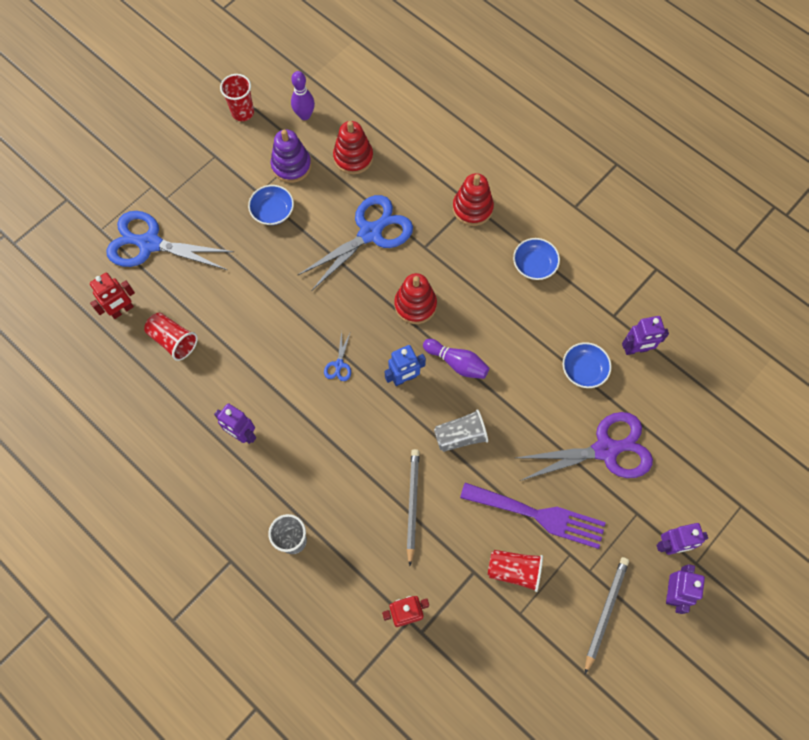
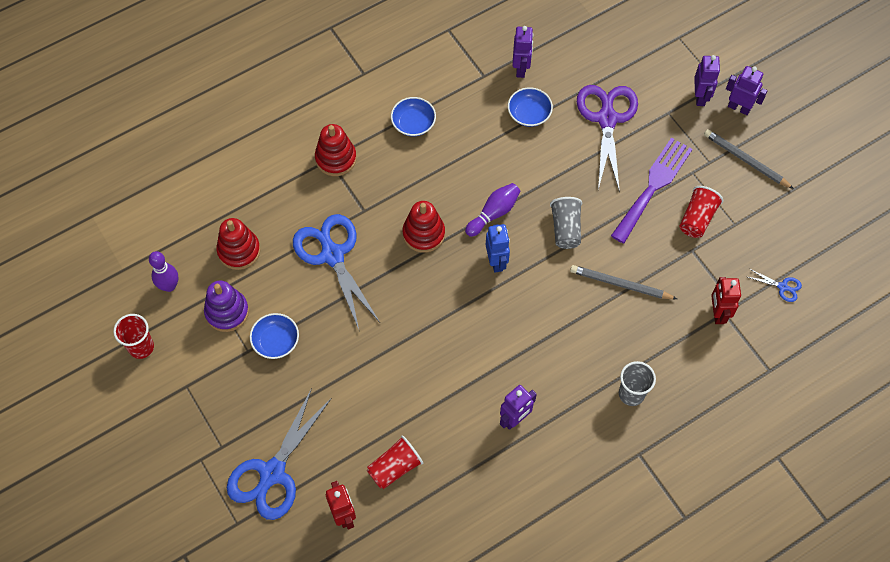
camera: 75 degrees left, 5 degrees down
blue scissors [324,331,351,381] -> blue scissors moved to [748,269,802,302]

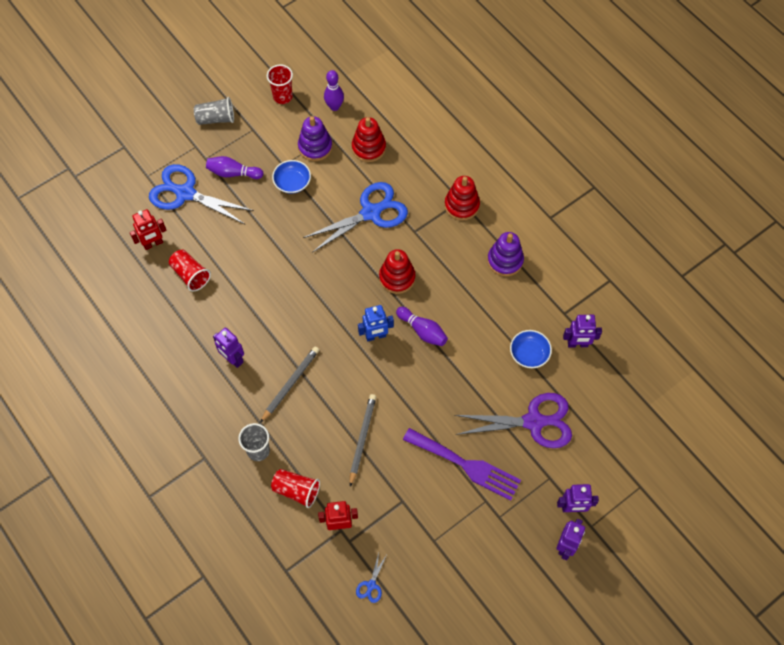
camera: 85 degrees right, 0 degrees up
blue bowl [391,97,436,136] -> purple stacking toy [487,232,524,276]
grey cup [550,197,582,249] -> grey cup moved to [194,97,234,125]
red cup [680,186,723,238] -> red cup moved to [271,469,320,508]
grey pencil [704,129,794,189] -> grey pencil moved to [260,346,319,423]
none -> purple bowling pin [206,156,264,179]

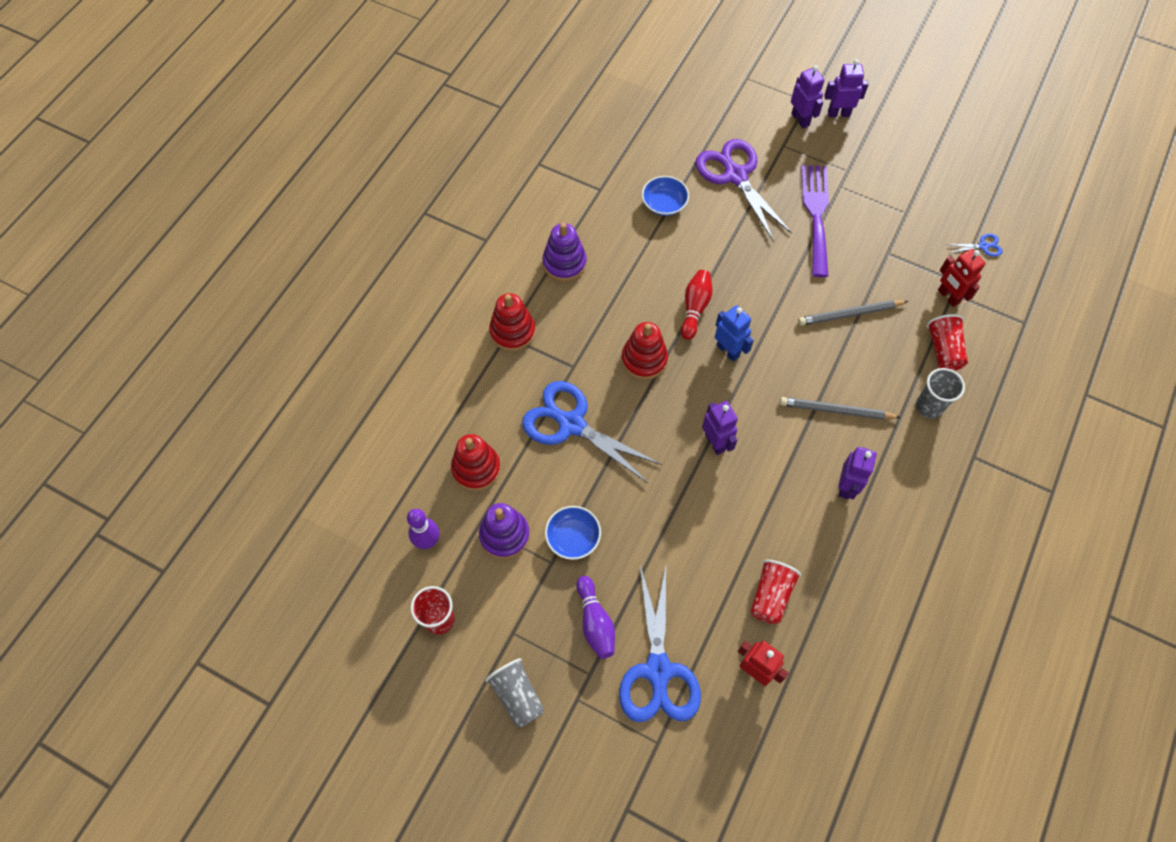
camera: 115 degrees left, 0 degrees up
purple bowling pin [396,307,448,346] -> red bowling pin [681,270,712,340]
purple robot [563,315,602,348] -> purple robot moved to [702,401,738,455]

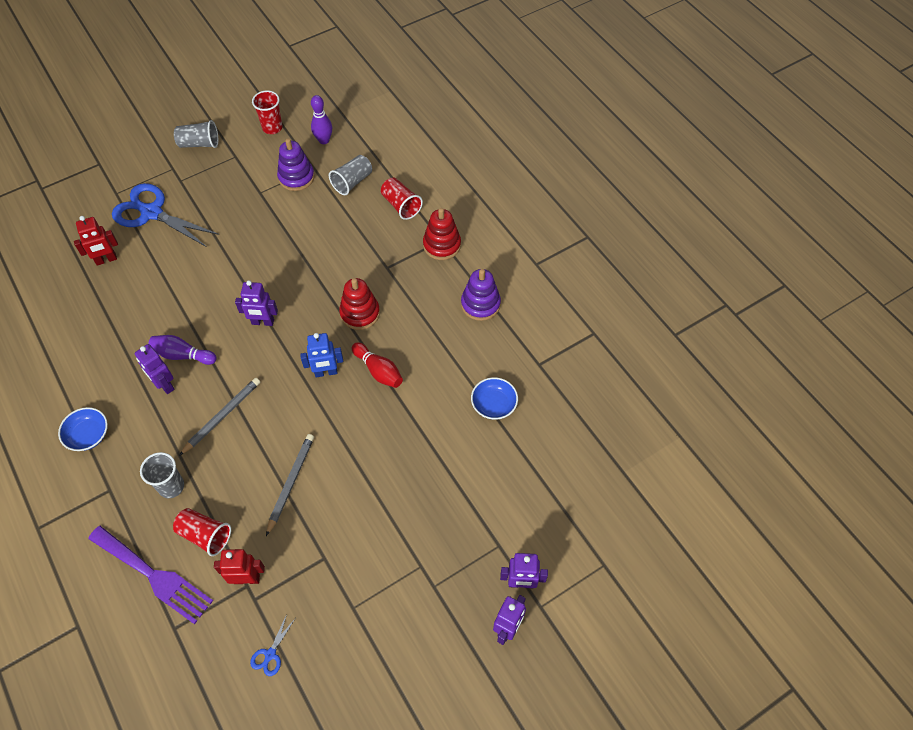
camera: 120 degrees right, 5 degrees down
red stacking toy [451,434,501,491] -> grey cup [329,155,372,195]
blue scissors [522,381,662,484] -> none
blue bowl [545,506,601,560] -> blue bowl moved to [58,407,108,451]
purple bowling pin [576,576,615,659] -> purple bowling pin moved to [148,335,217,365]
purple scissors [695,139,792,242] -> none
red cup [750,560,801,624] -> red cup moved to [381,178,423,220]
purple fork [801,165,829,277] -> purple fork moved to [88,526,213,624]

